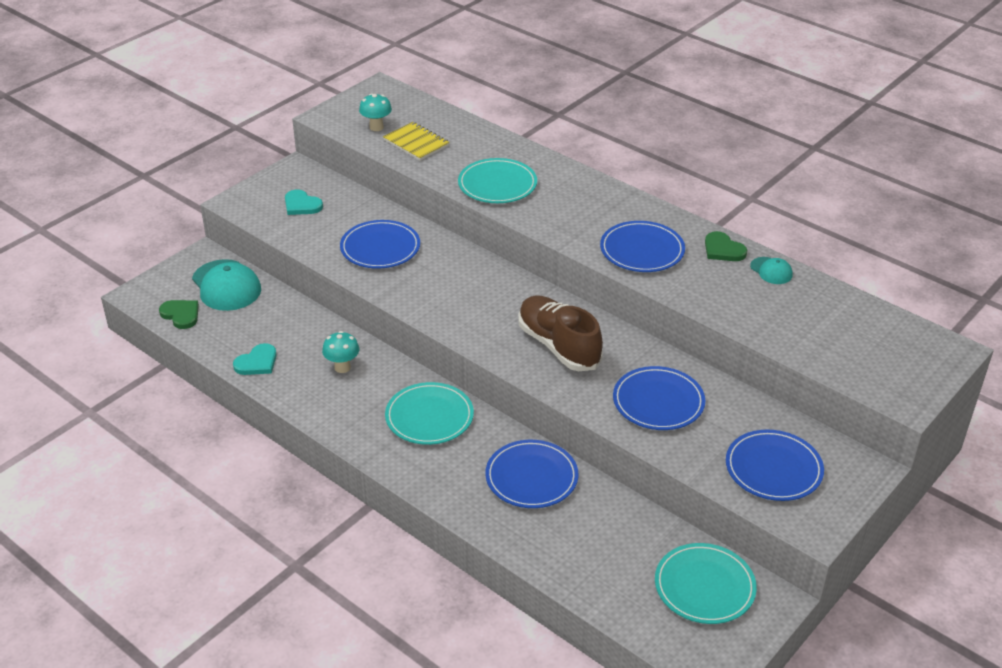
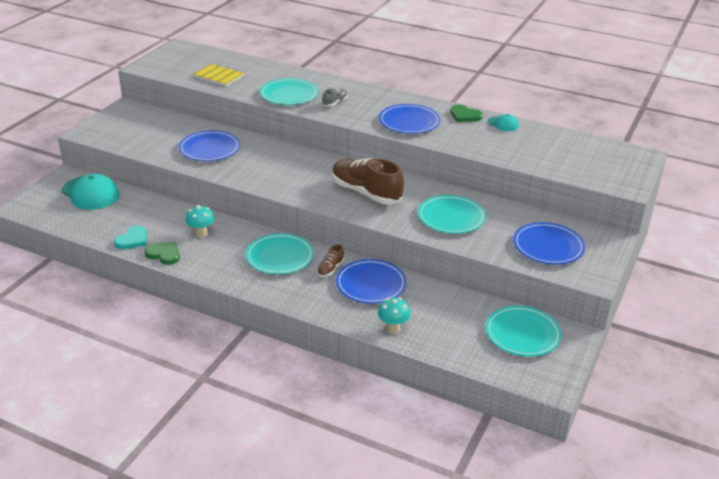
camera: 15 degrees left, 5 degrees down
green heart [159,300,199,329] -> green heart moved to [144,241,180,265]
turquoise heart [285,190,323,215] -> none
turquoise mushroom [359,93,392,131] -> turquoise mushroom moved to [378,298,411,334]
blue plate [613,366,705,430] -> turquoise plate [418,195,486,234]
none -> brown shoe [317,244,345,277]
none -> grey shoe [322,88,348,107]

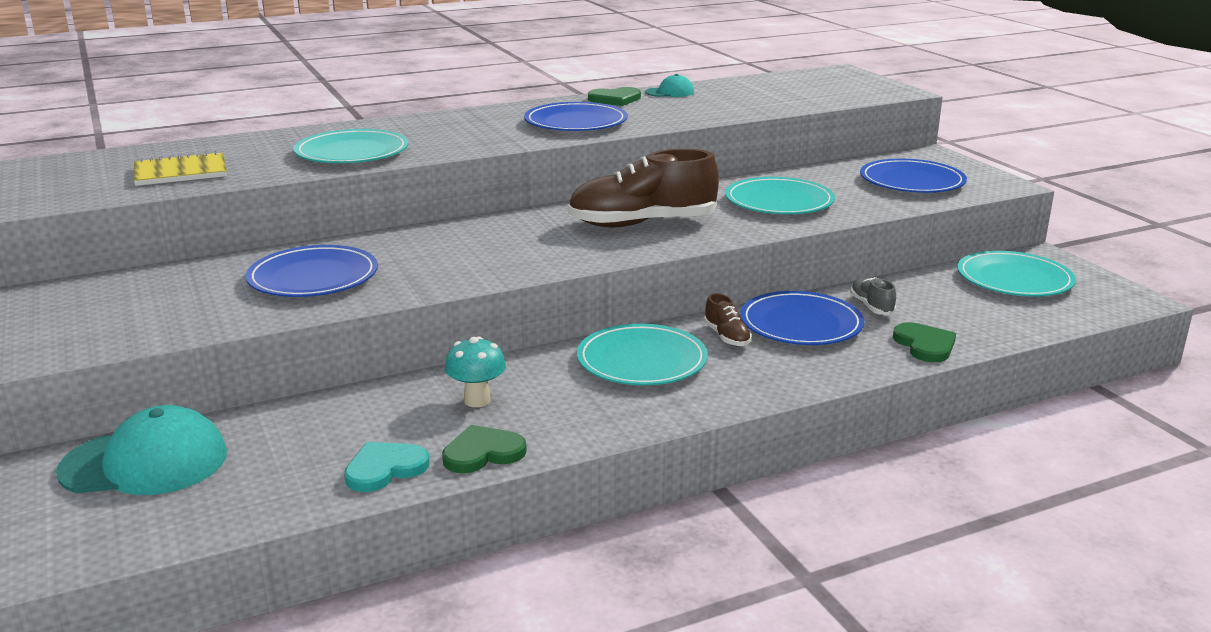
camera: 50 degrees left, 10 degrees down
turquoise heart [114,225,147,249] -> turquoise heart turned 105 degrees counterclockwise [344,442,430,492]
grey shoe [322,88,348,107] -> grey shoe moved to [850,277,896,315]
turquoise mushroom [378,298,411,334] -> green heart [893,322,956,362]

